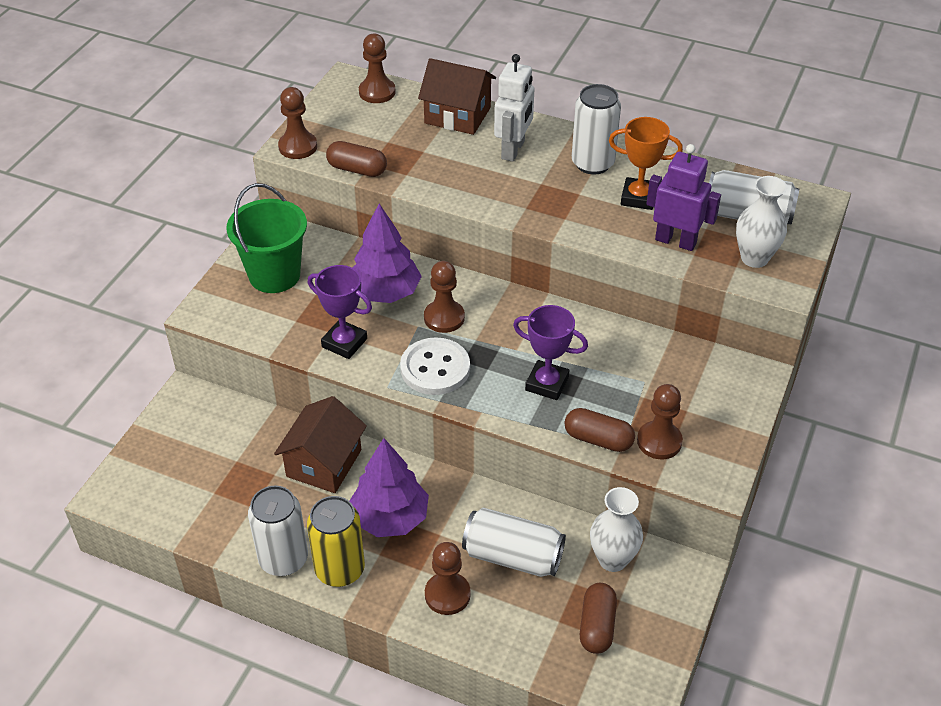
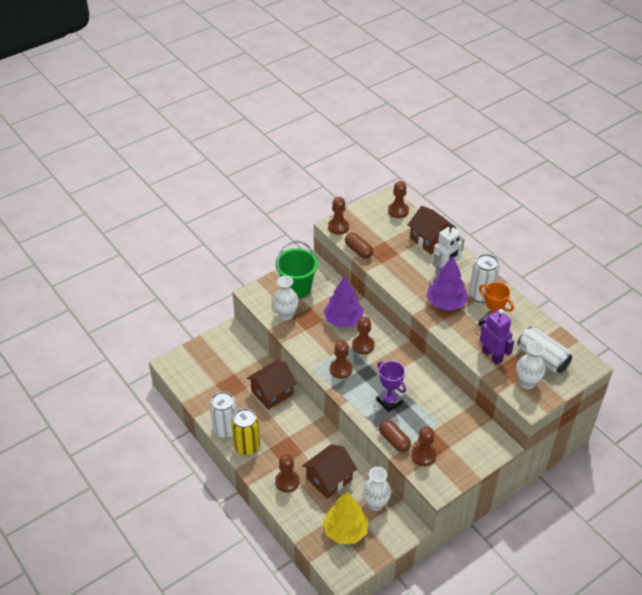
camera: 30 degrees right, 0 degrees up
purple trophy [308,265,372,359] -> none
purple tree [350,438,429,537] -> purple tree moved to [426,256,468,311]
white button [400,337,470,395] -> brown pawn [330,340,353,379]
white can [462,508,566,577] -> brown house [302,444,357,499]
brown capsule [580,583,617,654] -> yellow tree [323,492,369,544]
none -> white vase [273,276,299,320]

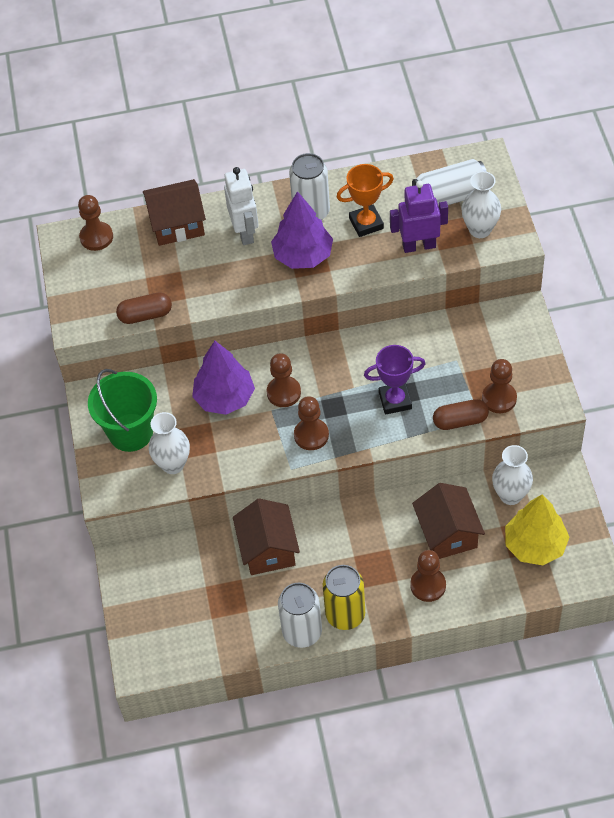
camera: 60 degrees left, 10 degrees up
brown pawn [328,197,349,234] -> none

